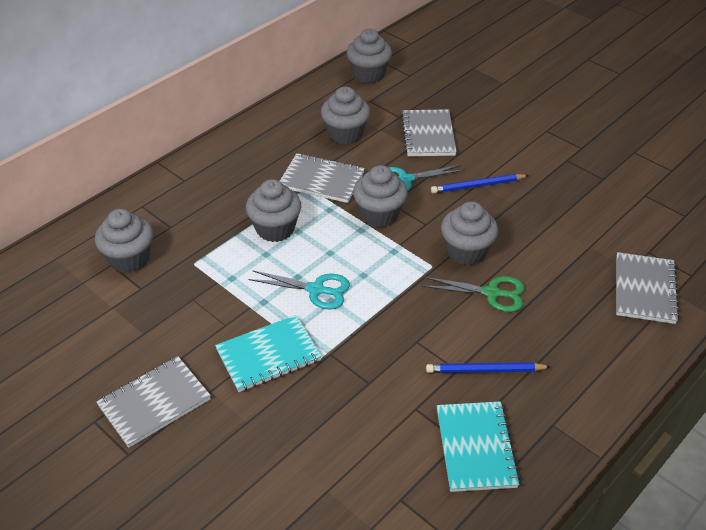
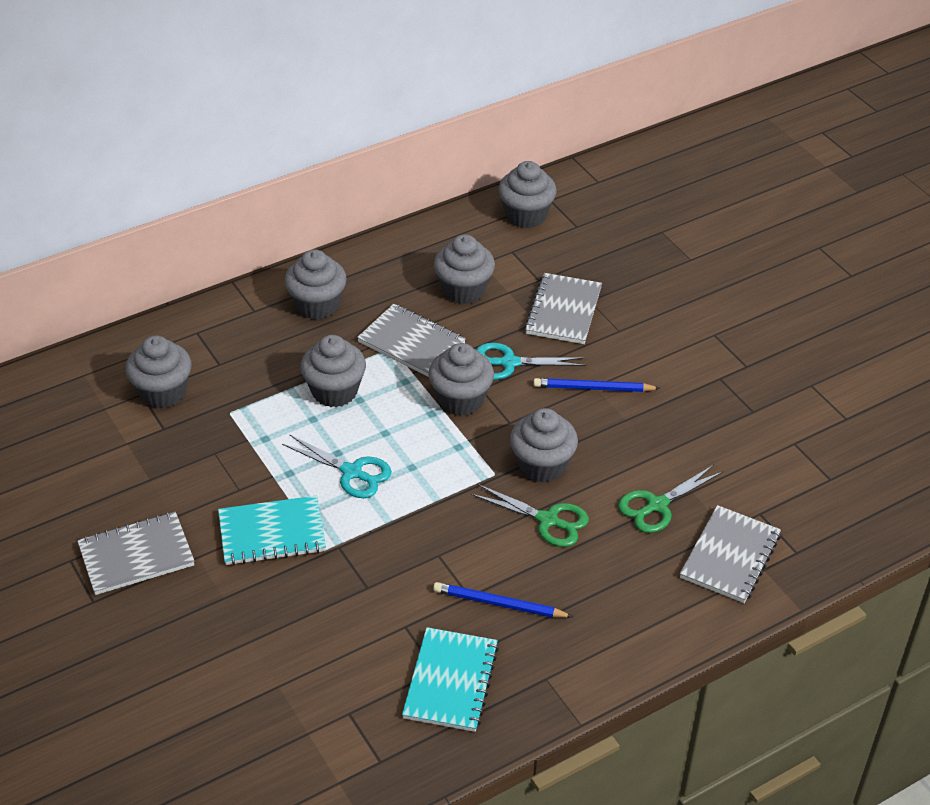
camera: 15 degrees right, 0 degrees up
none -> grey cupcake [284,249,347,320]
none -> green scissors [618,465,723,533]

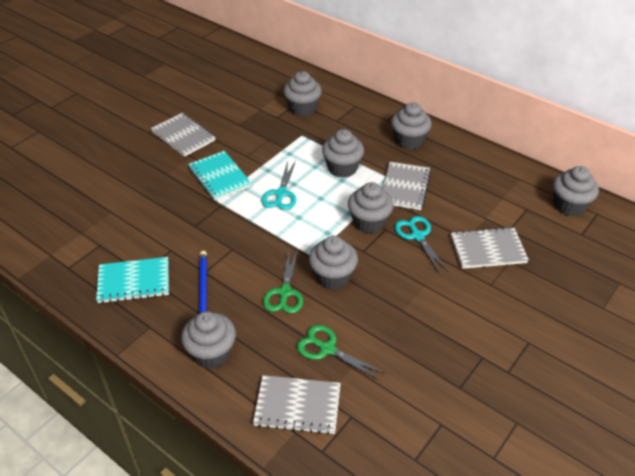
camera: 70 degrees right, 0 degrees up
grey cupcake [434,234,495,304] -> grey cupcake moved to [181,311,236,369]
blue pencil [533,378,660,392] -> none

